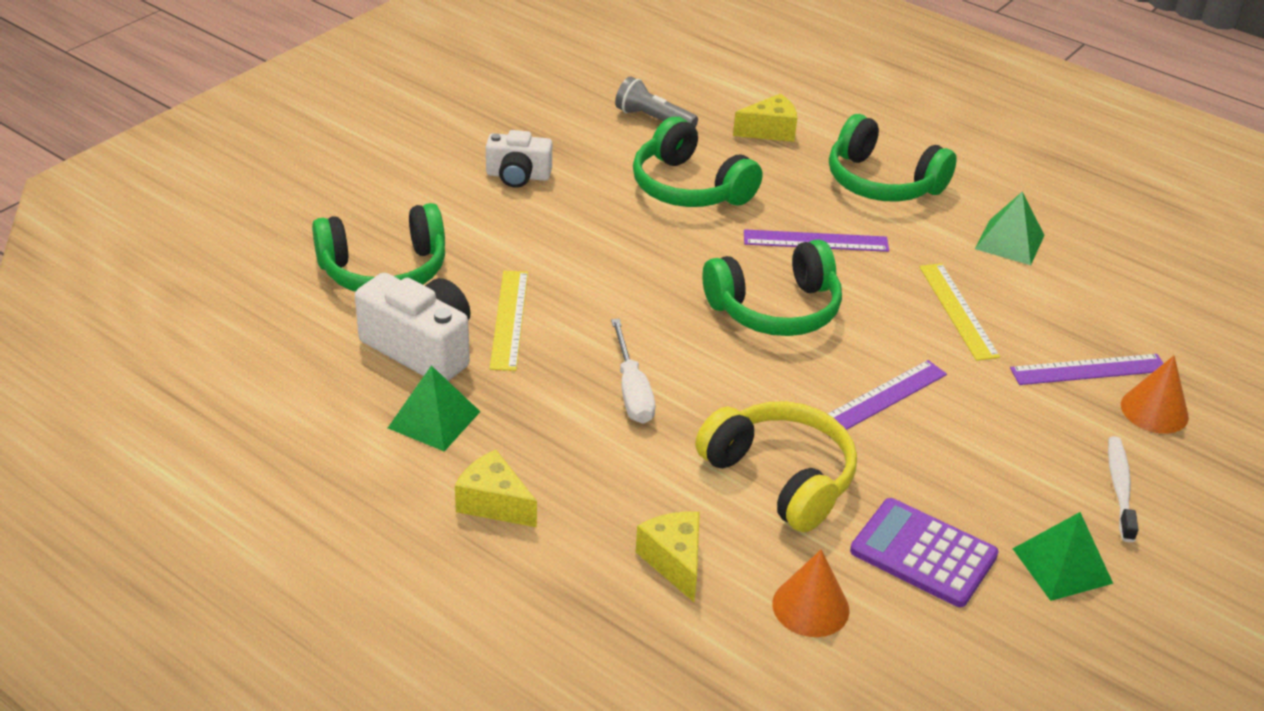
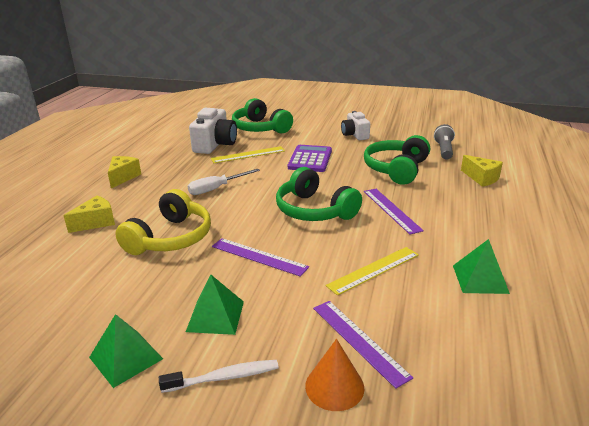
camera: 70 degrees right, 10 degrees down
green pyramid [388,365,480,451] -> green pyramid moved to [186,275,244,335]
orange cone [772,550,850,637] -> none
green headphones [829,114,957,202] -> none
purple calculator [850,498,999,607] -> purple calculator moved to [288,145,332,172]

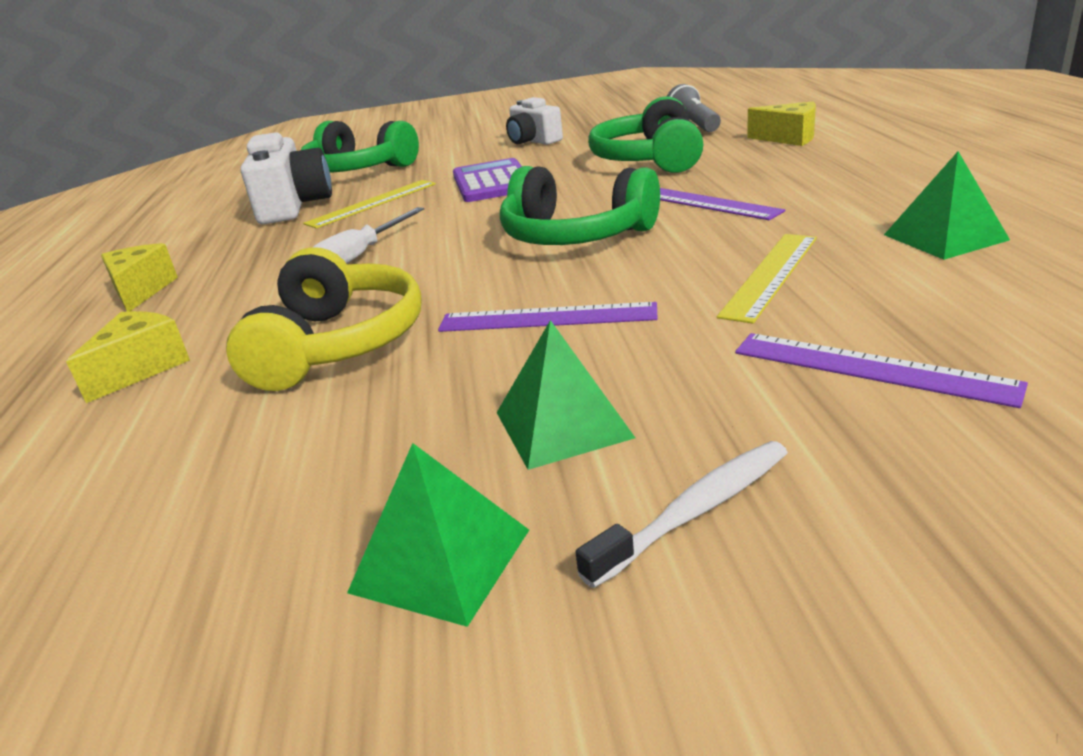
camera: 20 degrees left, 0 degrees up
orange cone [305,339,364,411] -> none

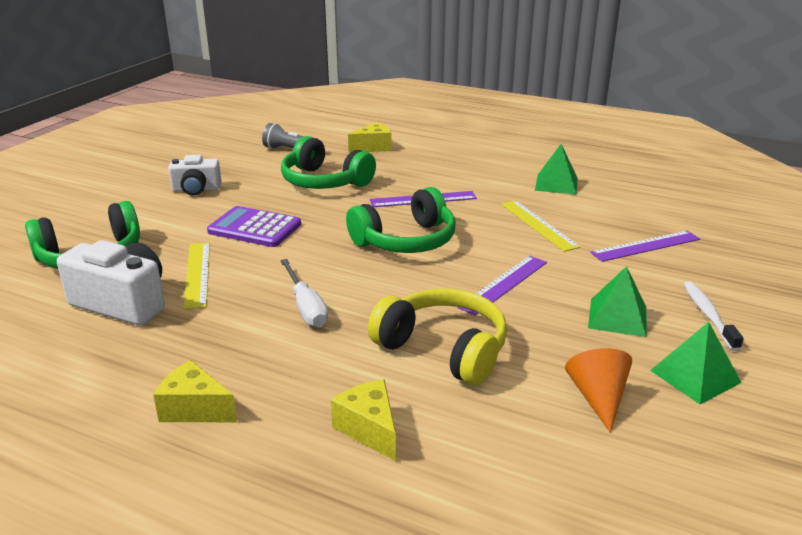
camera: 60 degrees left, 0 degrees up
none -> orange cone [565,348,632,433]

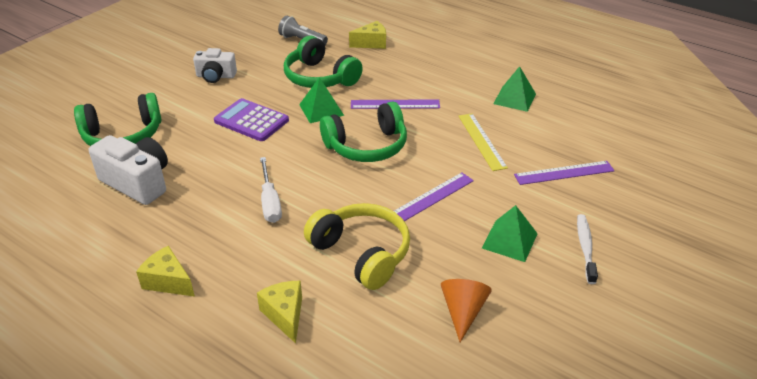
camera: 10 degrees right, 10 degrees up
yellow ruler [183,242,210,310] -> none
green pyramid [650,322,741,404] -> green pyramid moved to [299,77,344,123]

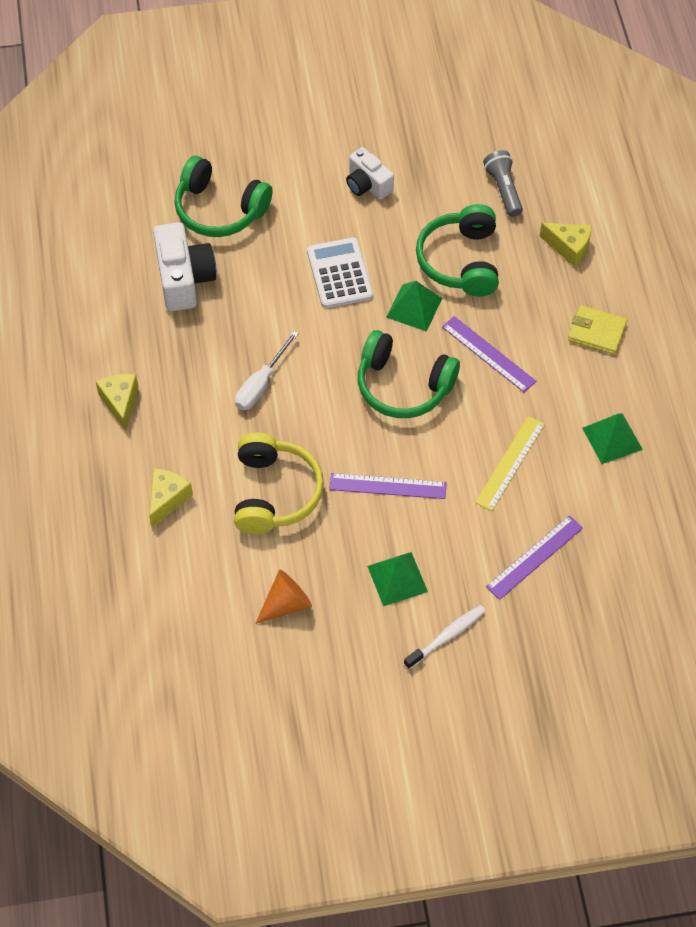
camera: 45 degrees right, 20 degrees up
purple calculator [214,98,289,141] -> white calculator [307,237,373,308]
purple ruler [514,161,615,185] -> purple ruler turned 75 degrees counterclockwise [486,515,583,600]
none -> yellow wallet [568,305,627,355]

